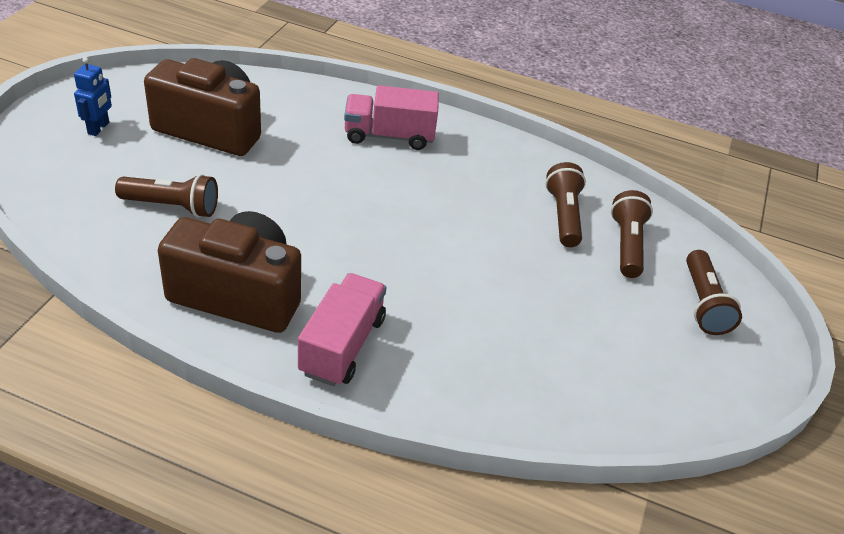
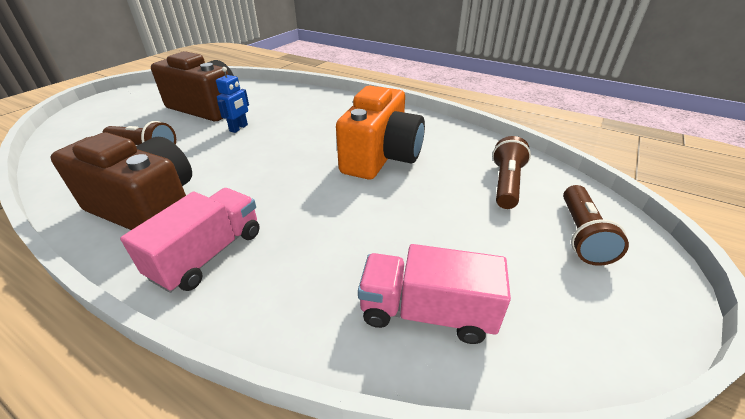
camera: 15 degrees right, 5 degrees down
blue robot [74,57,112,136] -> blue robot moved to [216,67,249,133]
pink truck [344,85,439,150] -> pink truck moved to [358,244,511,344]
brown flashlight [545,162,586,247] -> none
none -> orange camera [336,86,425,180]

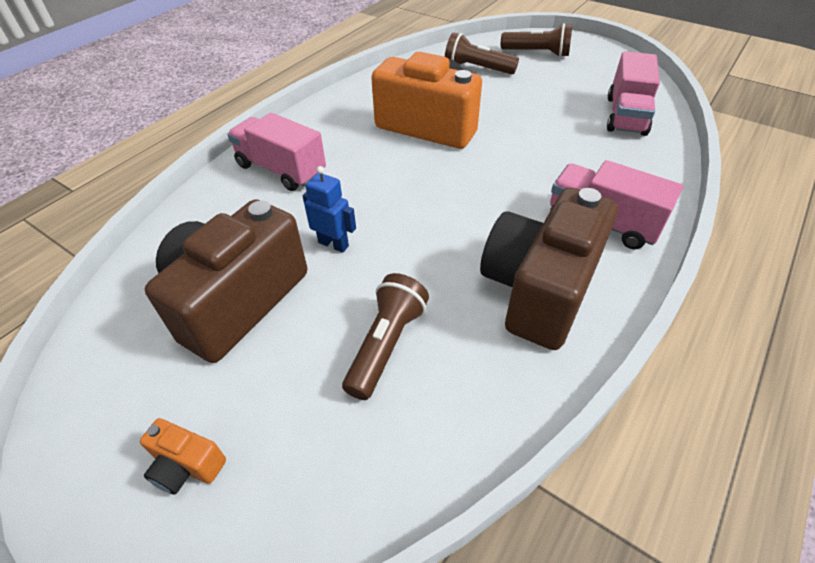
camera: 85 degrees left, 10 degrees up
none -> orange camera [140,418,226,495]
none -> pink truck [227,113,326,191]

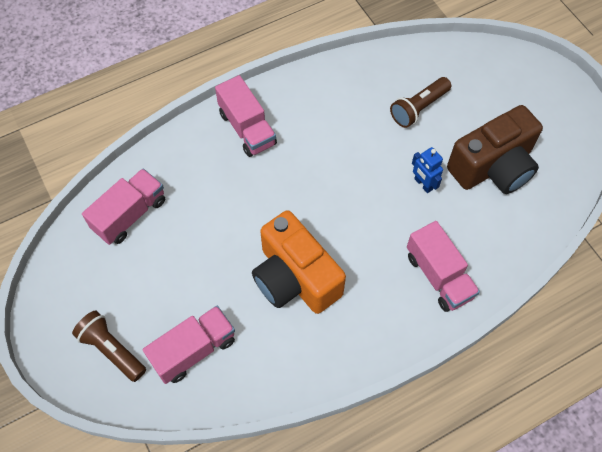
camera: 155 degrees left, 15 degrees up
orange camera [140,418,226,495] -> none
brown flashlight [445,32,519,75] -> pink truck [143,306,235,384]
brown camera [480,188,618,350] -> none

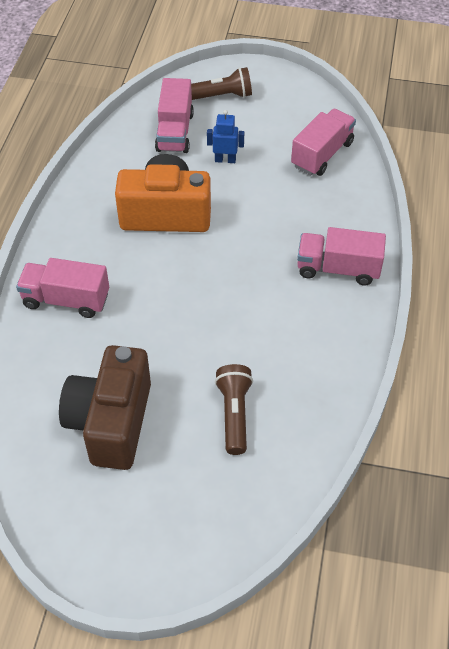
camera: 130 degrees right, 10 degrees down
pink truck [82,169,165,245] -> pink truck turned 135 degrees counterclockwise [291,109,356,176]
blue robot [412,147,443,193] -> blue robot moved to [207,110,244,163]

